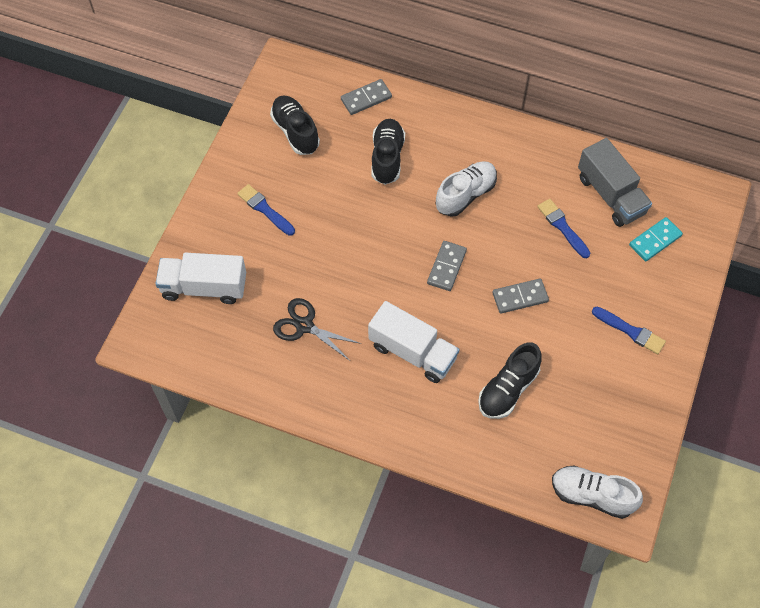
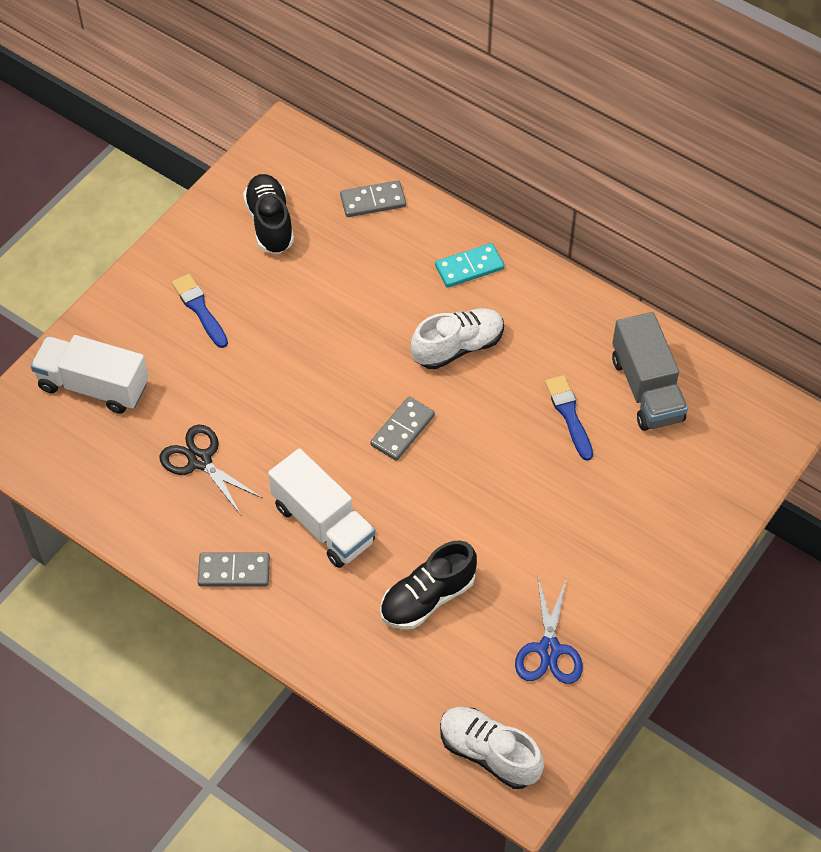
camera: 15 degrees right, 5 degrees down
black shoe [371,119,405,185] -> none
grey domino [492,279,549,314] -> grey domino moved to [198,553,270,586]
blue brush [592,307,666,354] -> none
turquoise domino [629,217,683,261] -> turquoise domino moved to [435,243,504,288]
none -> blue scissors [515,575,583,684]

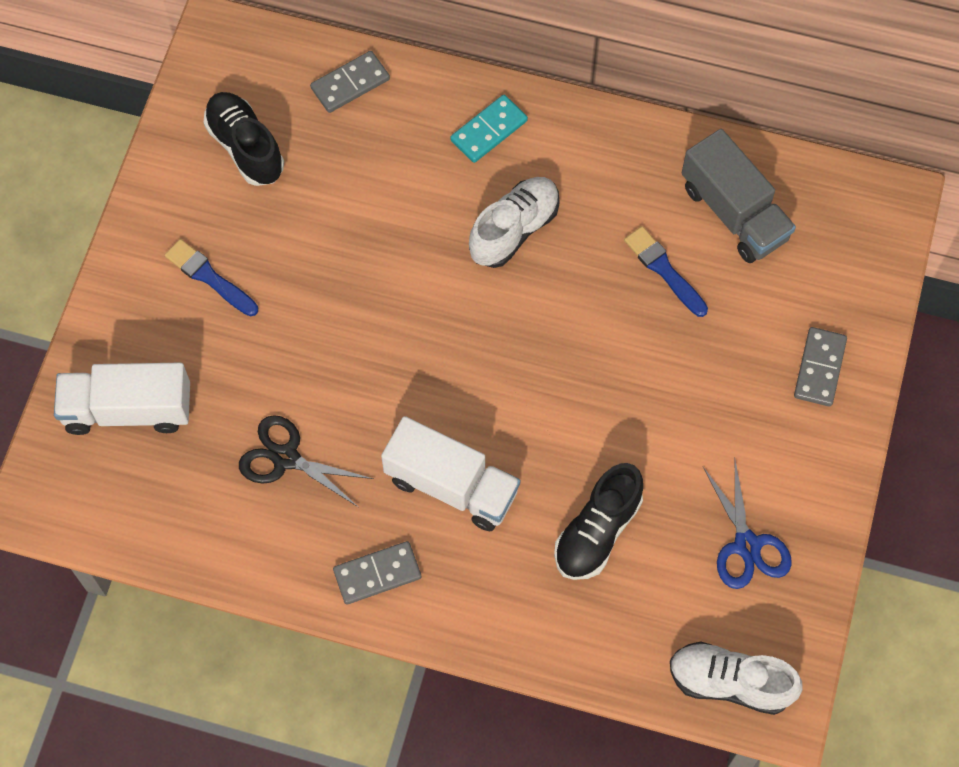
camera: 20 degrees left, 10 degrees up
grey domino [370,397,435,461] -> grey domino moved to [794,327,847,407]

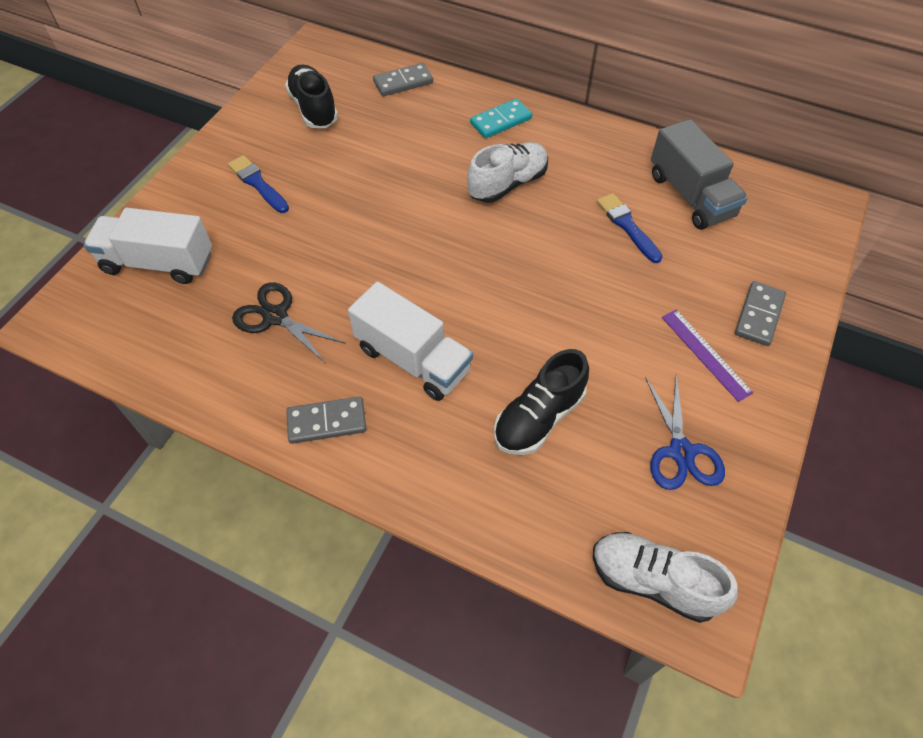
camera: 10 degrees right, 10 degrees down
none -> purple ruler [662,309,754,402]

